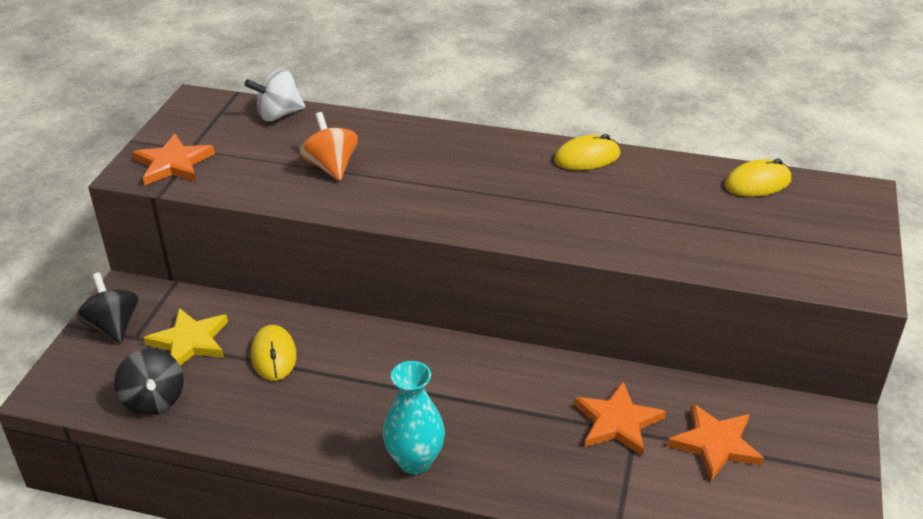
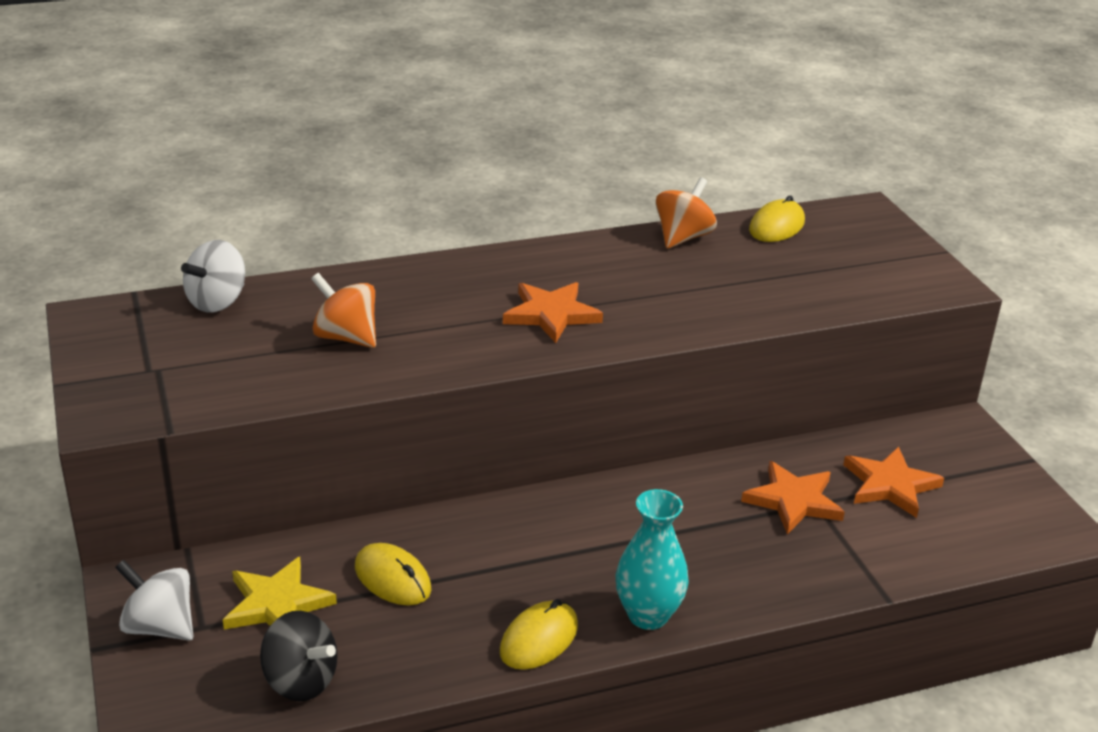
camera: 35 degrees left, 5 degrees down
black spinning top [76,273,138,344] -> white spinning top [115,560,193,641]
orange star [132,133,215,185] -> orange star moved to [503,282,603,343]
yellow mouse [554,134,620,170] -> yellow mouse moved to [500,599,578,670]
none -> orange spinning top [655,177,717,248]

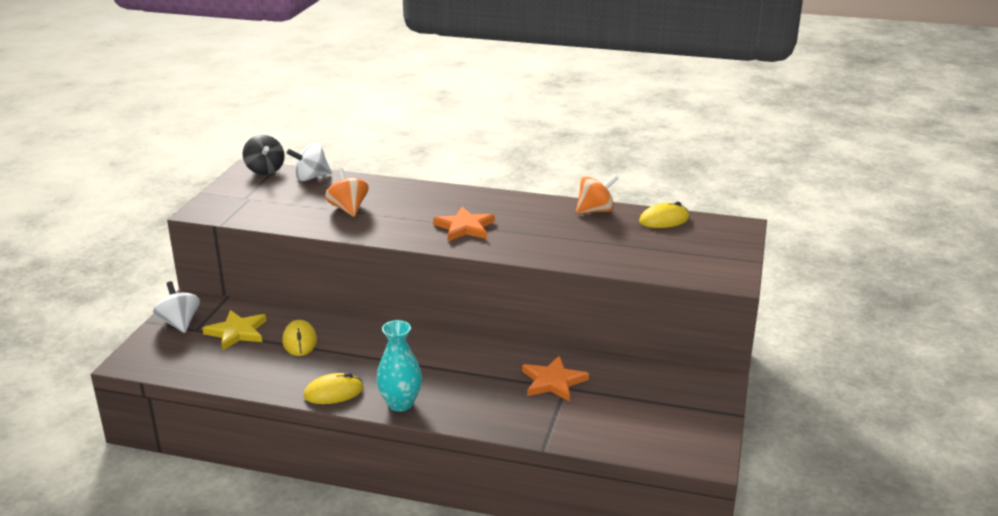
camera: 35 degrees right, 5 degrees down
black spinning top [260,611,337,701] -> black spinning top moved to [242,135,285,175]
orange star [843,447,944,518] -> none

